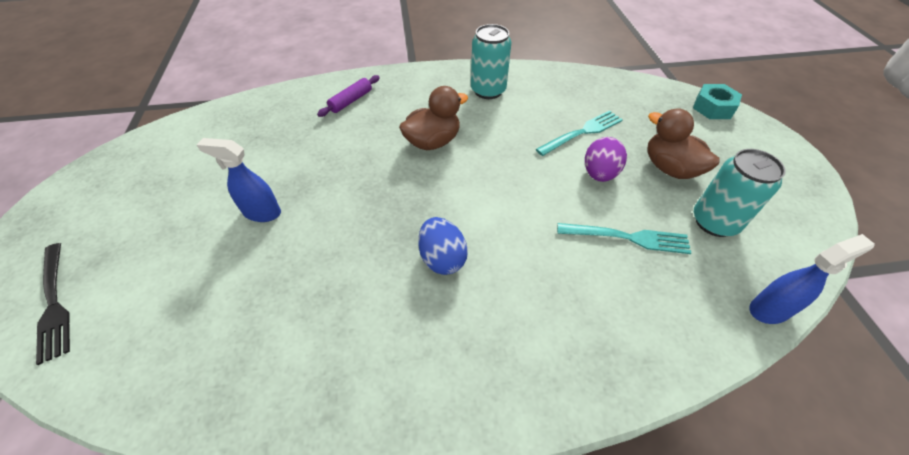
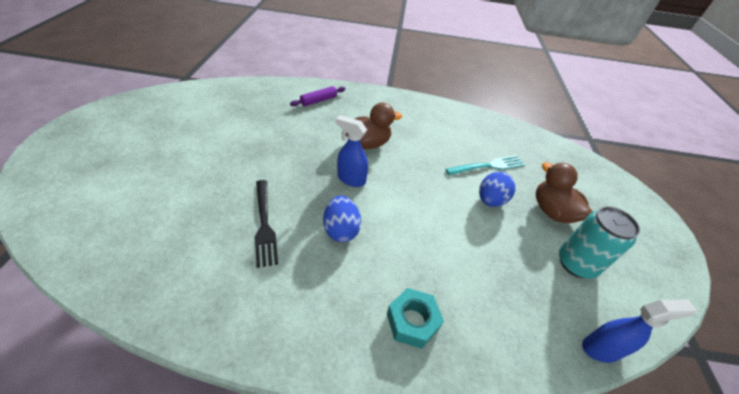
camera: 10 degrees right, 5 degrees down
black fork [36,243,70,365] -> black fork moved to [255,180,278,268]
blue spray bottle [197,138,281,222] -> blue spray bottle moved to [336,115,368,187]
turquoise can [471,24,512,99] -> none
turquoise fork [557,223,691,254] -> none
purple egg [585,137,627,182] -> blue egg [479,172,516,207]
turquoise nut [693,84,742,119] -> turquoise nut moved to [387,288,444,349]

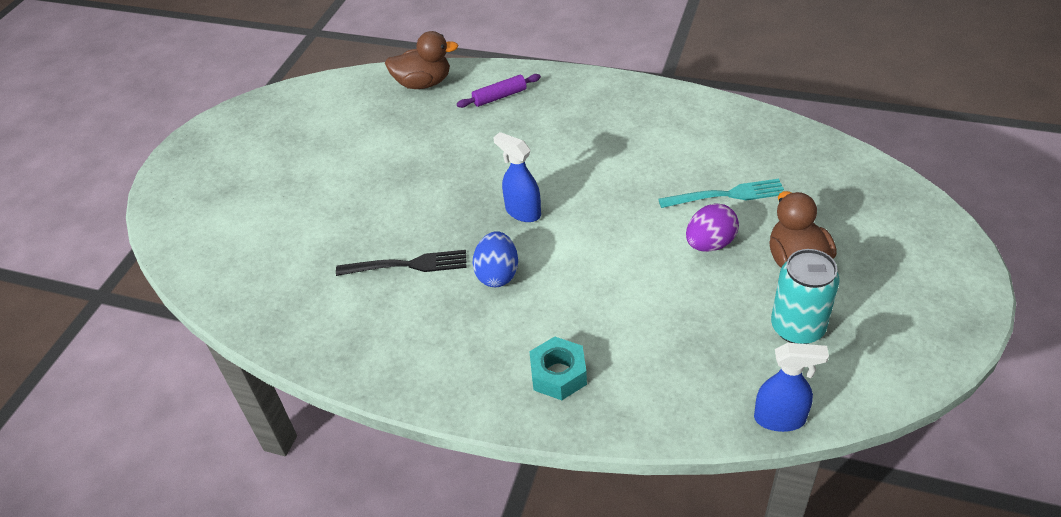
camera: 20 degrees right, 0 degrees up
black fork [255,180,278,268] -> black fork turned 90 degrees counterclockwise [336,250,467,276]
brown duck [346,103,402,149] -> brown duck moved to [385,31,459,89]
blue egg [479,172,516,207] -> purple egg [686,203,739,252]

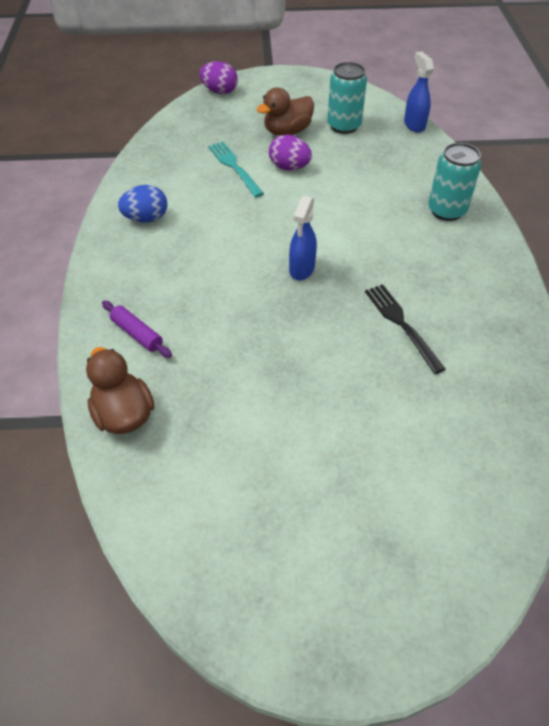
camera: 115 degrees left, 5 degrees up
blue egg [473,231,518,287] -> blue egg moved to [118,185,167,223]
turquoise nut [529,336,587,400] -> turquoise can [428,143,481,221]
none -> purple egg [199,61,238,94]

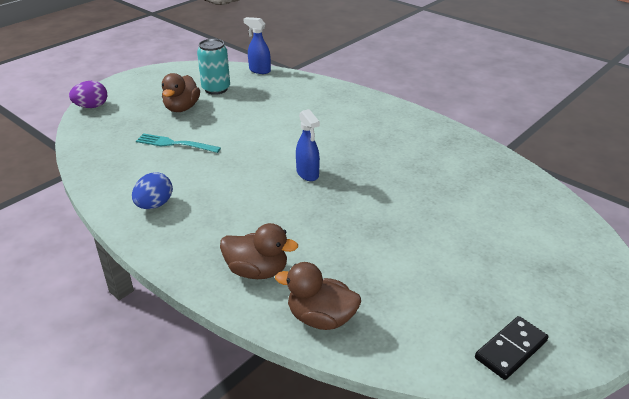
camera: 45 degrees left, 15 degrees down
purple rolling pin [102,301,172,358] -> brown duck [220,223,298,279]
purple egg [269,135,312,170] -> none
black fork [365,284,446,374] -> none
turquoise can [428,143,481,221] -> none
none -> black domino [475,316,548,380]

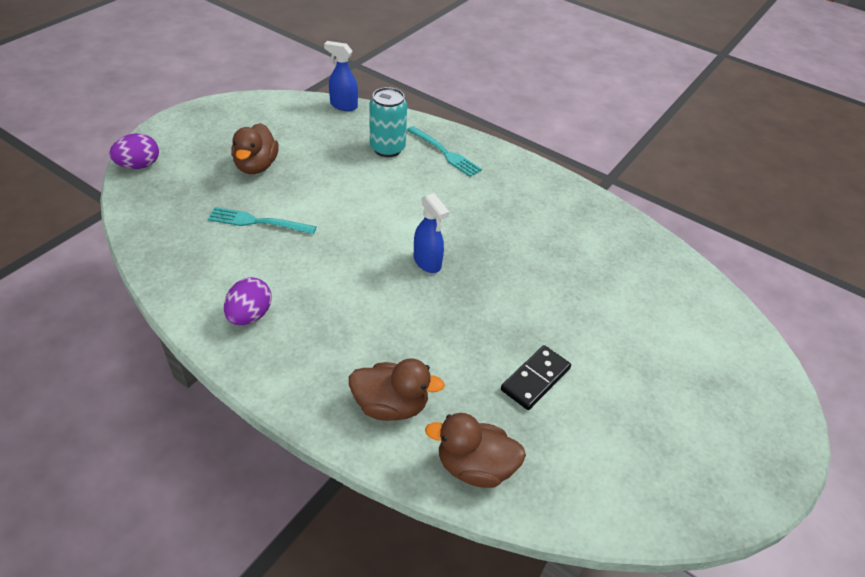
camera: 10 degrees left, 10 degrees up
blue egg [132,172,173,209] -> purple egg [224,277,272,325]
turquoise can [197,39,230,95] -> turquoise can moved to [369,87,407,157]
black domino [475,316,548,380] -> black domino moved to [501,345,571,410]
none -> turquoise fork [407,126,482,177]

